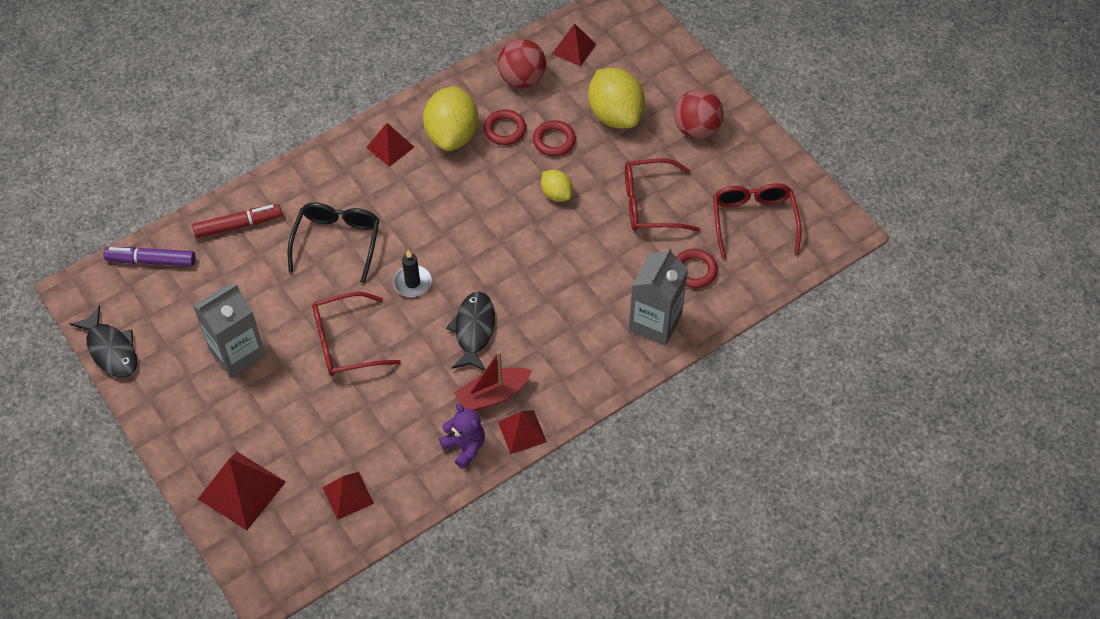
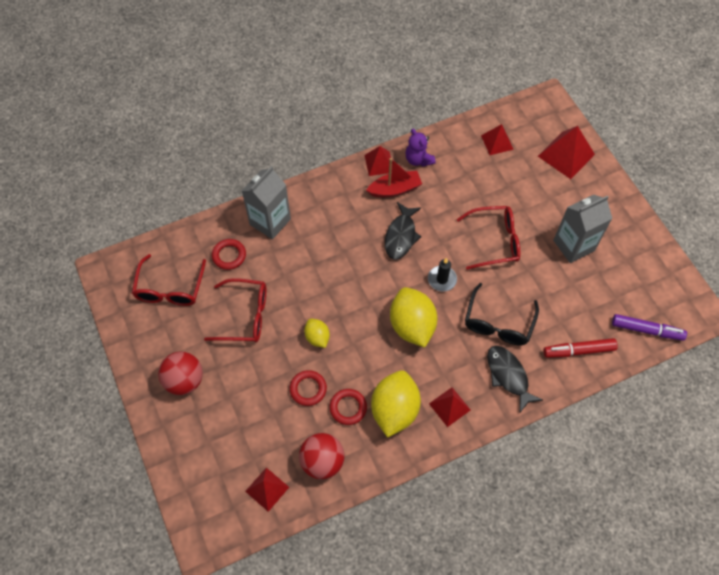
camera: 170 degrees left, 5 degrees up
black fish [70,306,137,378] -> black fish moved to [487,346,543,412]
yellow lemon [588,68,645,129] -> yellow lemon moved to [390,287,437,348]

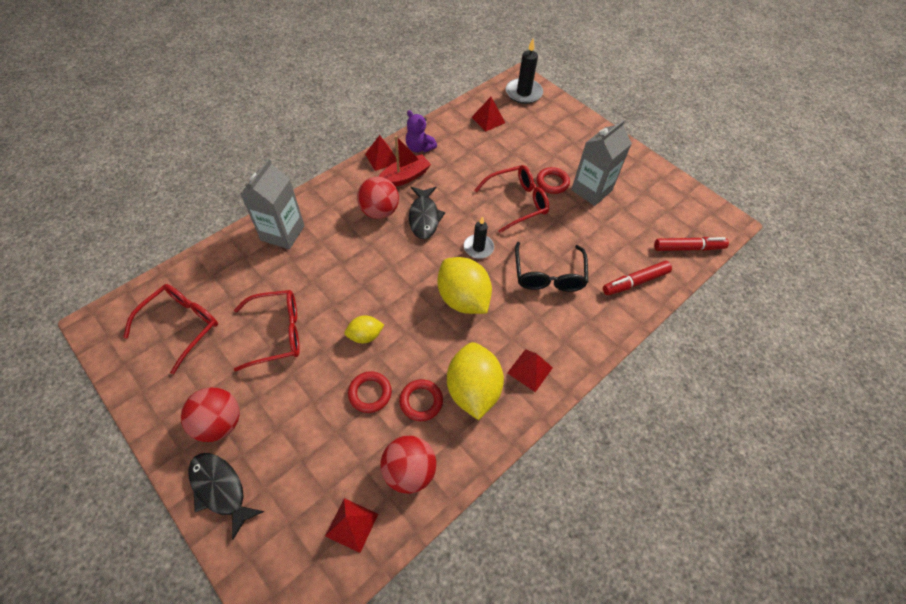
camera: 20 degrees left, 5 degrees down
red glasses [132,254,206,306] -> red glasses turned 135 degrees counterclockwise [123,284,218,374]
red ring [212,239,246,270] -> red ring moved to [536,167,570,194]
yellow lemon [304,319,330,348] -> yellow lemon turned 60 degrees counterclockwise [345,315,384,343]
black fish [487,346,543,412] -> black fish moved to [188,453,264,540]
red pyramid [538,126,595,179] -> none
purple marker [612,314,687,341] -> red marker [654,237,729,251]
none -> red ball [357,177,399,219]
none -> black candle [506,39,543,104]

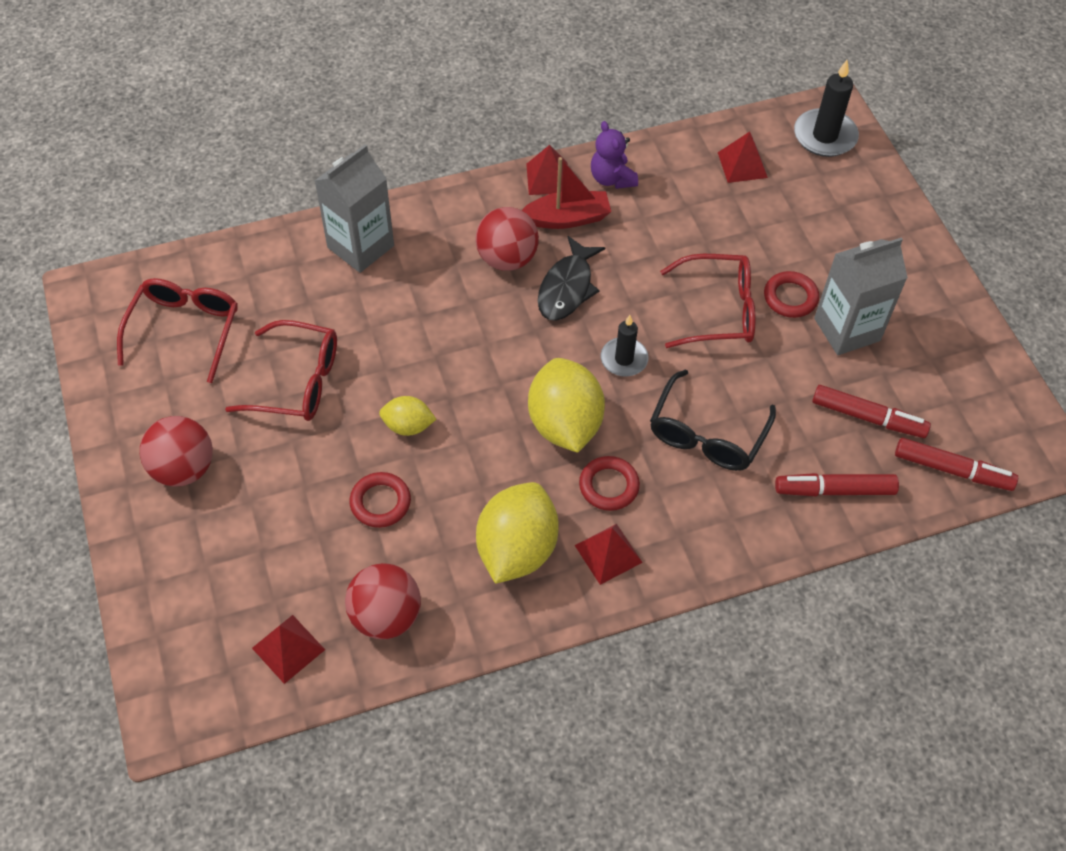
camera: 25 degrees right, 0 degrees up
red glasses [123,284,218,374] -> red glasses turned 45 degrees counterclockwise [117,278,238,383]
black fish [188,453,264,540] -> none
red ring [399,379,443,421] -> red ring moved to [579,456,640,511]
none -> red marker [812,385,931,438]

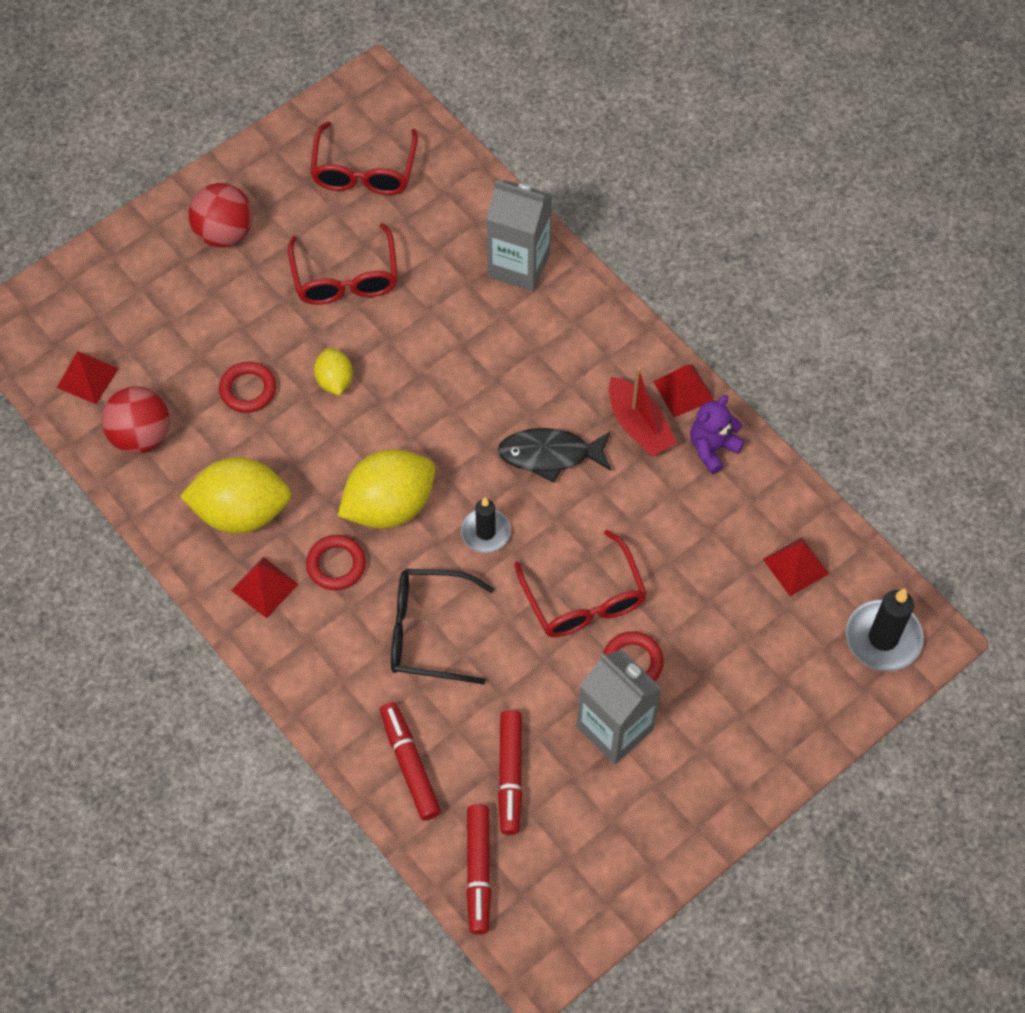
camera: 70 degrees right, 5 degrees up
red glasses [117,278,238,383] -> red glasses turned 105 degrees clockwise [310,122,418,195]
red ball [476,207,539,271] -> none

